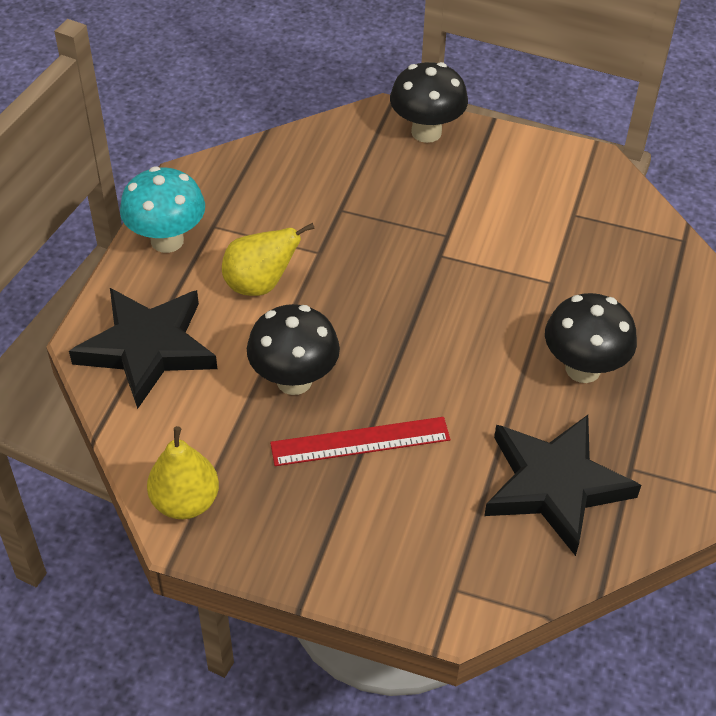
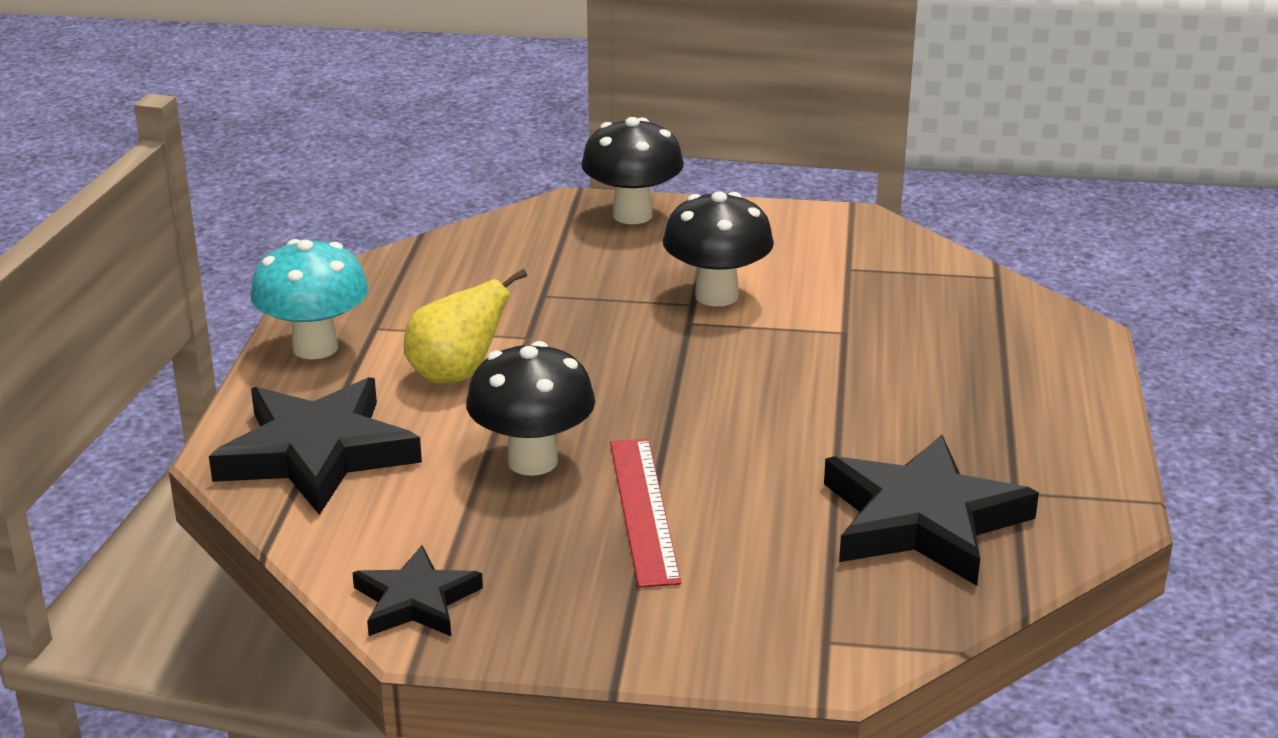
camera: 10 degrees left, 20 degrees down
yellow pear [147,426,219,519] -> black star [353,545,483,636]
red ruler [270,417,451,466] -> red ruler turned 75 degrees counterclockwise [610,439,681,588]
black mushroom [545,293,637,383] -> black mushroom moved to [663,191,774,306]

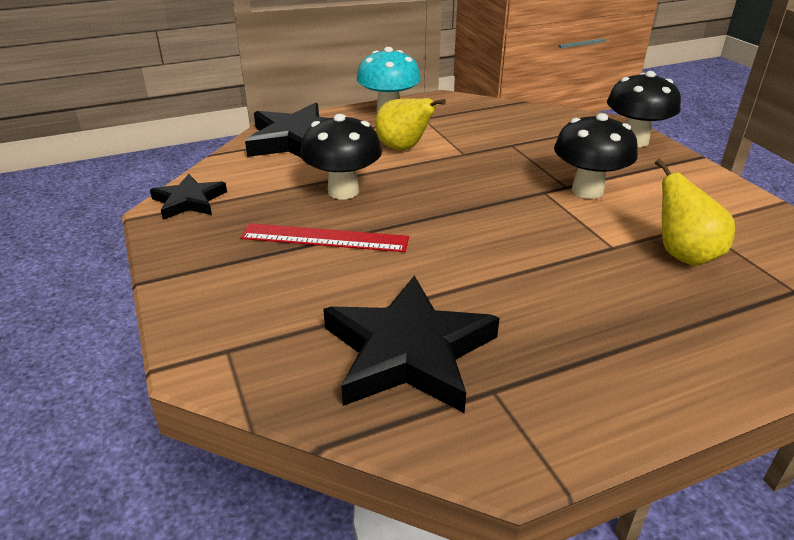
camera: 60 degrees right, 5 degrees up
red ruler [610,439,681,588] -> red ruler turned 45 degrees clockwise [241,223,409,252]
none -> yellow pear [655,159,735,266]

